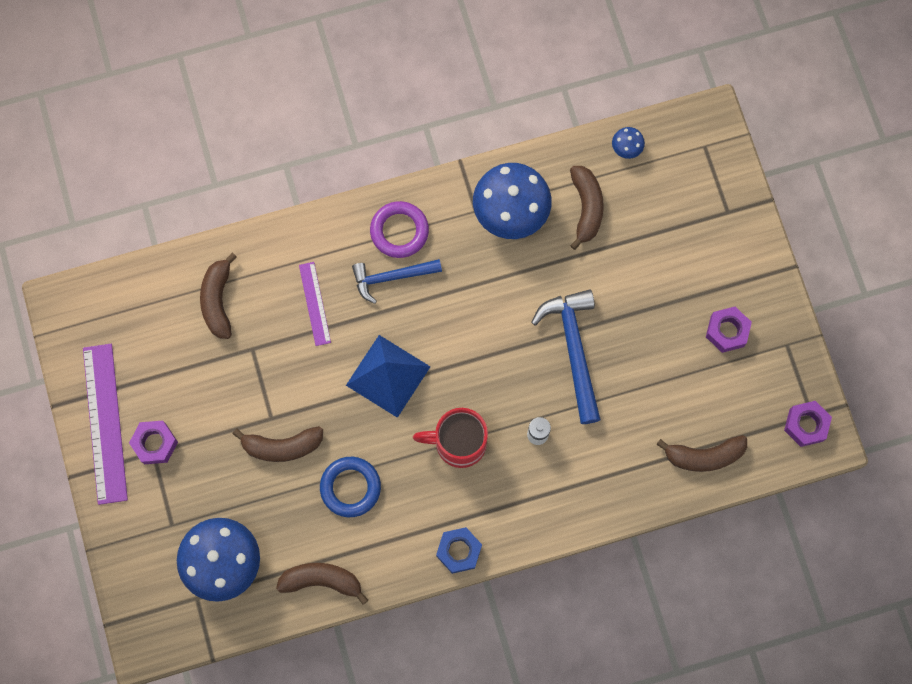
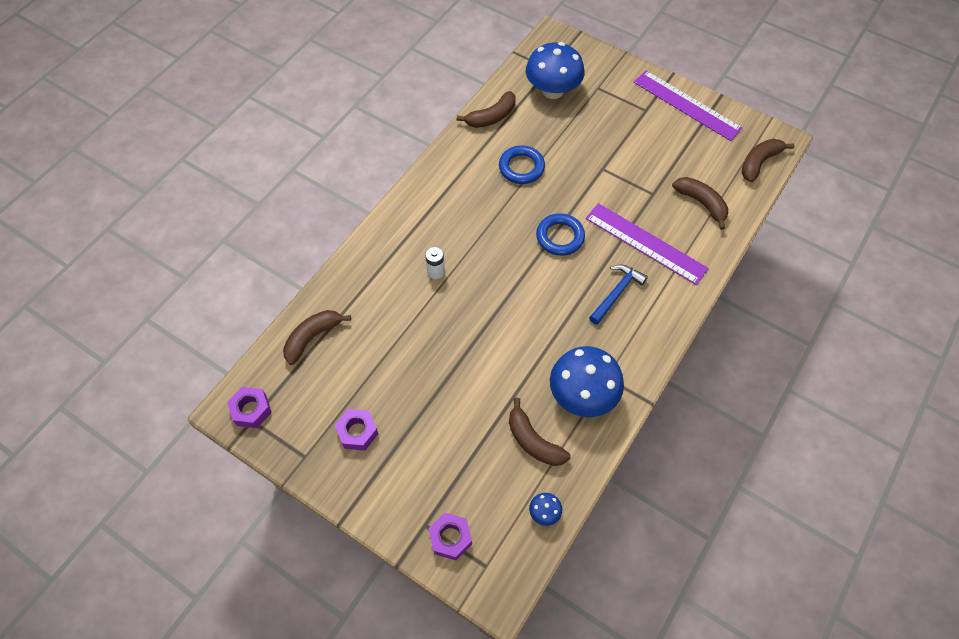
camera: 140 degrees right, 15 degrees down
purple nut [129,421,178,464] -> purple nut moved to [428,513,472,560]
brown banana [232,426,323,462] -> brown banana moved to [742,139,795,182]
purple ruler [299,262,331,346] -> purple ruler [586,203,709,285], size x1.84
blue pyramid [346,335,430,418] -> blue ring [536,213,585,256]
purple ring [370,201,429,258] -> none
red mug [413,408,488,468] -> none
blue nut [436,527,482,574] -> none
blue hammer [531,289,601,424] -> none

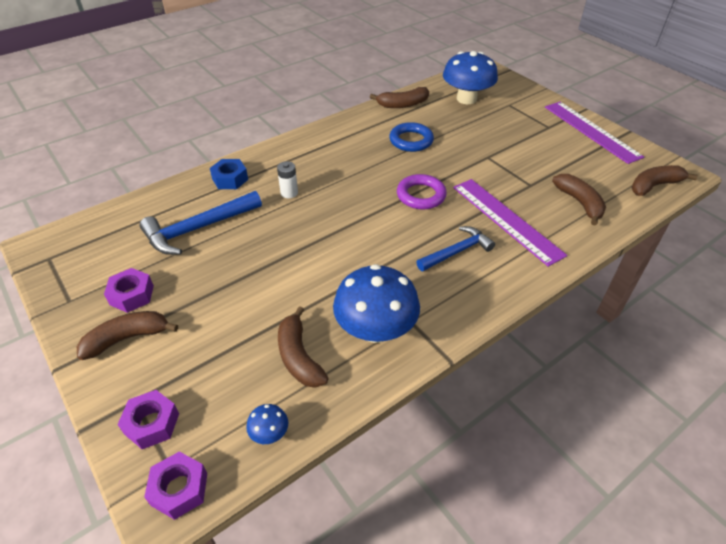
camera: 20 degrees right, 15 degrees down
purple nut [227,387,272,428] -> purple nut moved to [144,452,207,520]
brown banana [283,310,351,365] -> brown banana moved to [77,311,178,360]
blue ring [536,213,585,256] -> purple ring [397,174,447,210]
none -> blue hammer [140,191,262,255]
none -> blue nut [210,159,248,189]

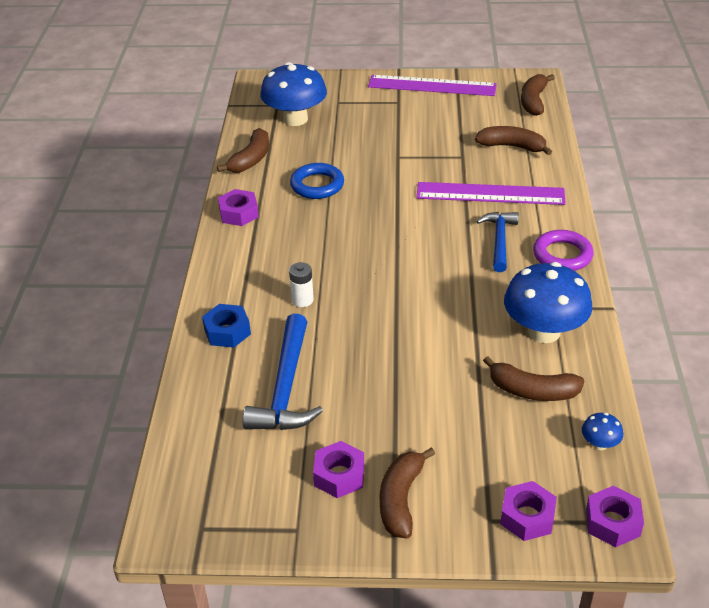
camera: 50 degrees left, 5 degrees down
purple ring [397,174,447,210] -> purple ring moved to [533,230,594,271]
none -> purple nut [218,189,259,226]

